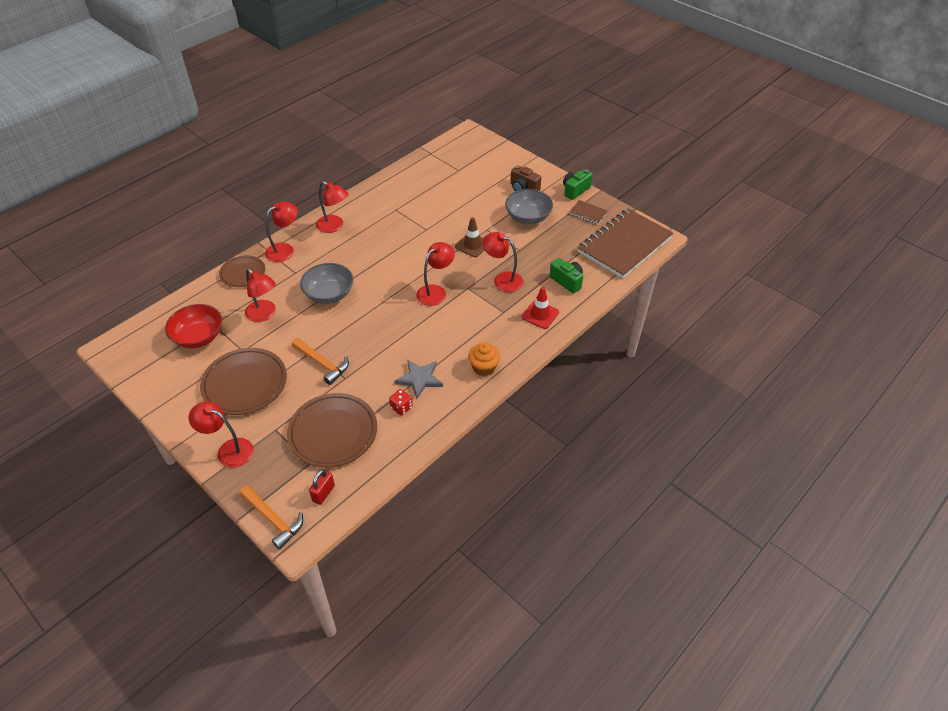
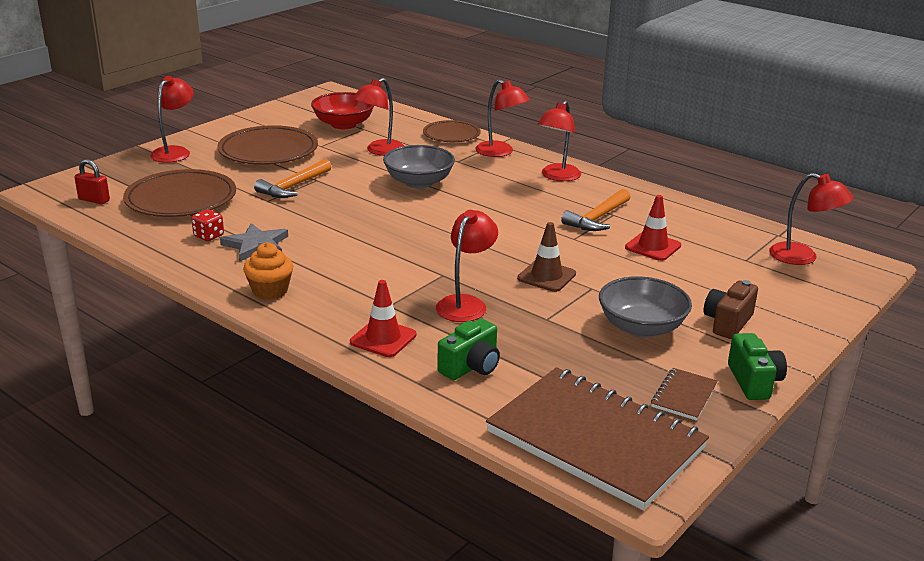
camera: 85 degrees right, 20 degrees down
orange hammer [239,485,303,550] -> orange hammer moved to [561,189,630,231]
red lamp [416,242,455,306] -> red lamp moved to [769,173,853,265]
green camera [563,169,593,200] -> green camera turned 45 degrees clockwise [728,333,787,400]
none -> red traffic cone [625,195,681,261]

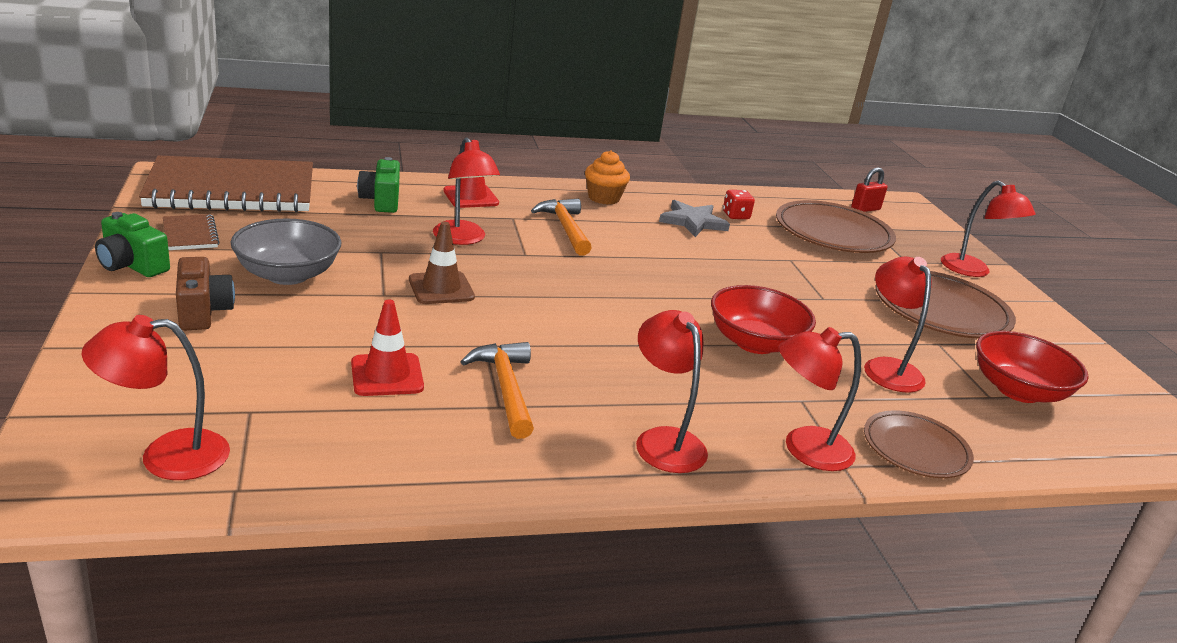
camera: 125 degrees right, 0 degrees up
orange hammer [254,159,331,198] -> orange hammer moved to [531,199,592,255]
grey bowl [383,145,455,188] -> red bowl [711,285,816,354]

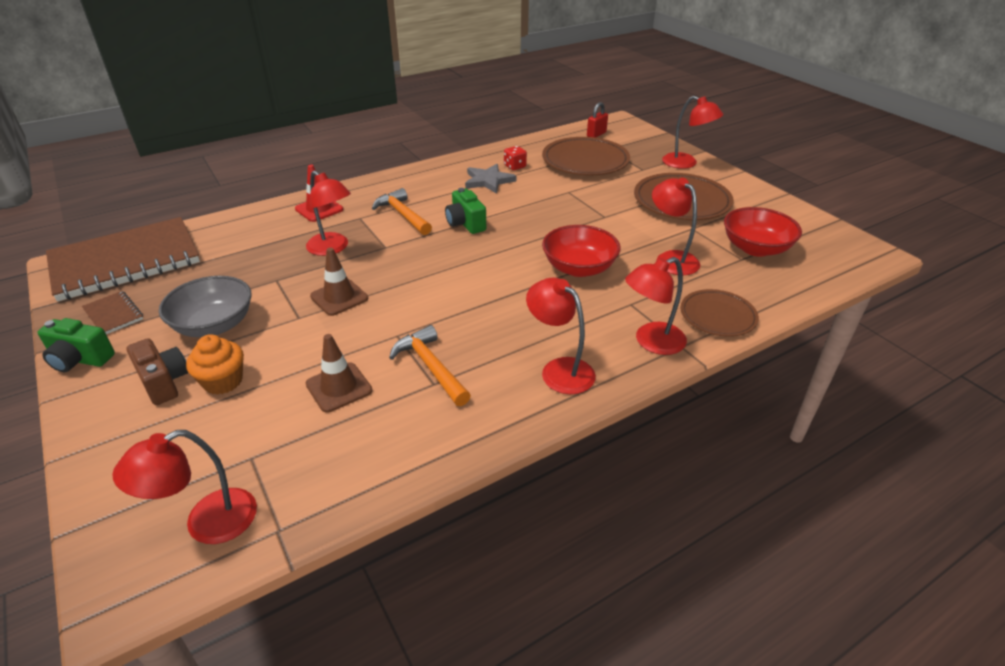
camera: 15 degrees left, 10 degrees up
red traffic cone [351,300,424,396] -> brown traffic cone [306,334,372,413]
green camera [357,157,400,213] -> green camera moved to [445,188,486,234]
orange cupcake [585,150,630,205] -> orange cupcake moved to [186,334,244,395]

